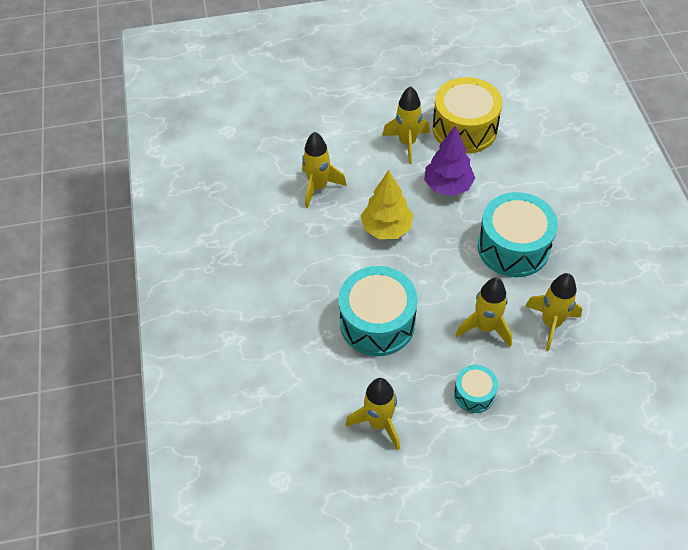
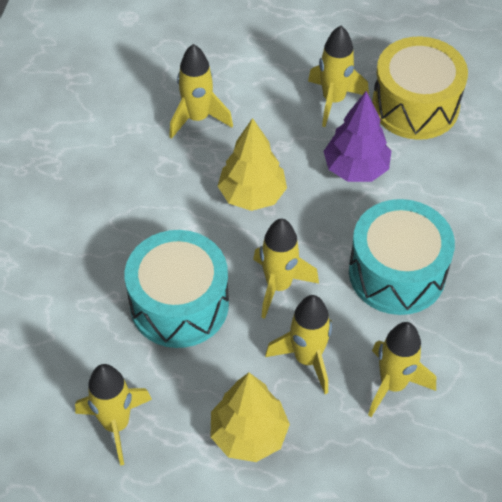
camera: 20 degrees right, 0 degrees up
turquoise drum [454,365,498,413] -> yellow tree [211,373,290,462]
none -> yellow rocket [253,219,319,319]

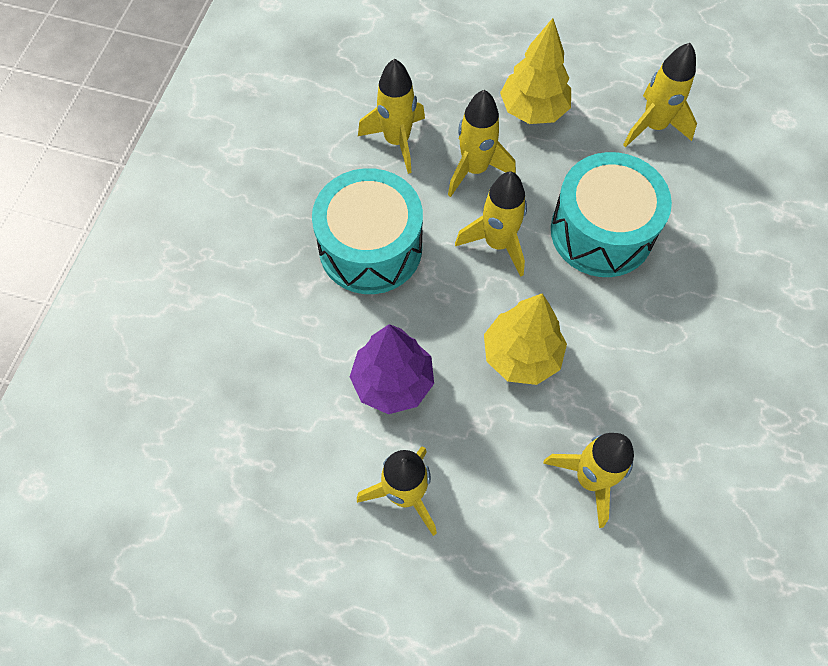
camera: 175 degrees left, 10 degrees up
yellow drum [372,36,468,140] -> none

